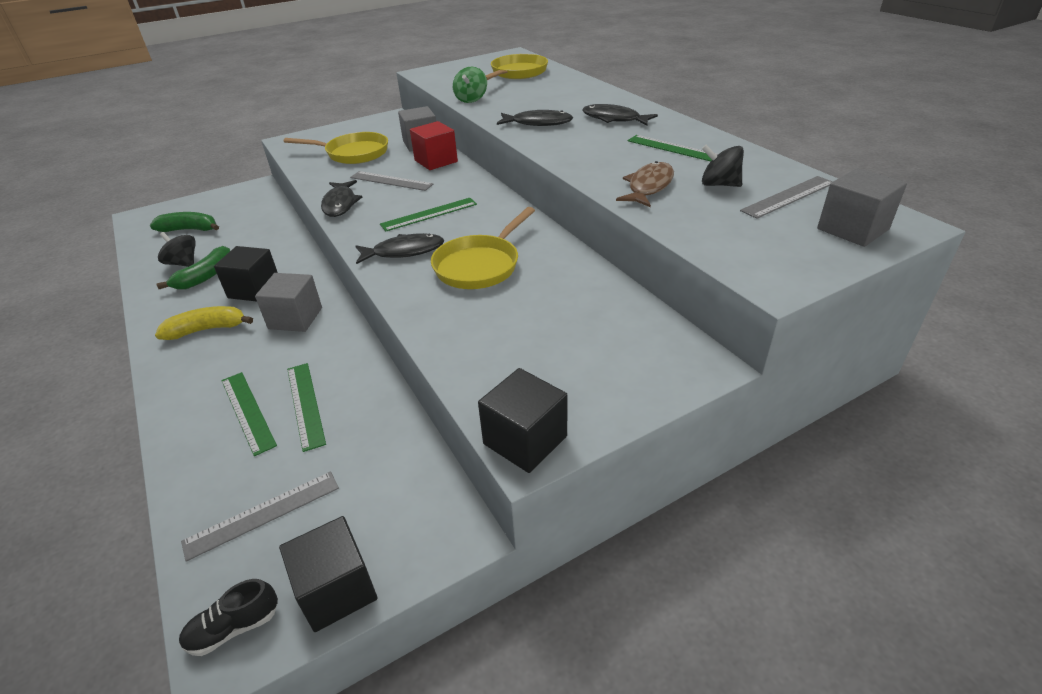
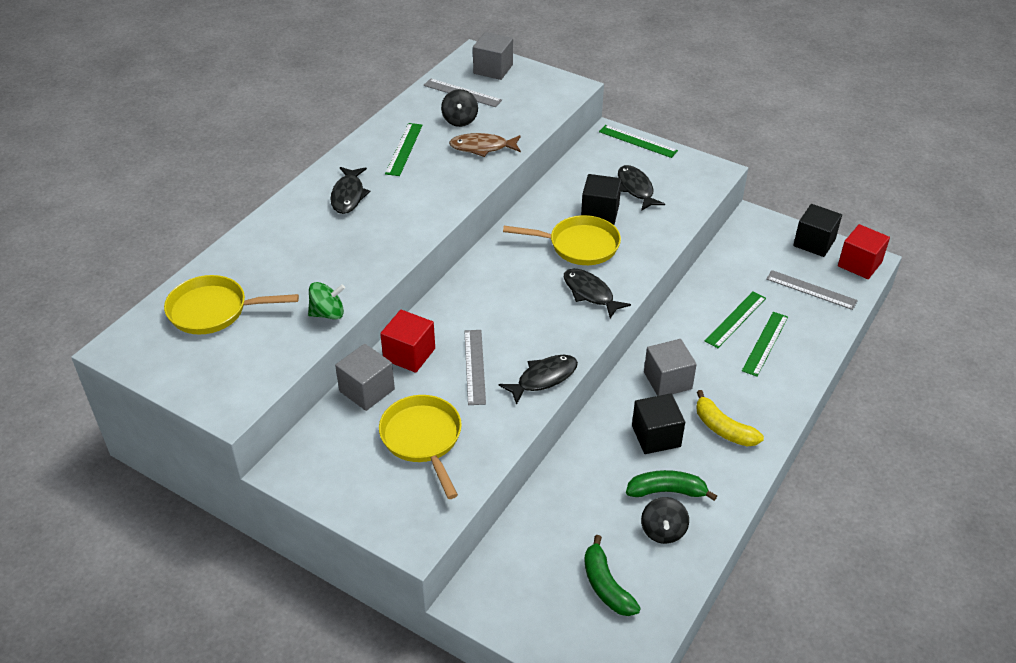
camera: 120 degrees left, 5 degrees up
black shoe [179,579,278,656] -> red cube [838,224,890,279]
green ruler [380,198,477,232] -> green ruler moved to [599,125,678,158]
black cube [478,368,568,473] -> black cube moved to [581,174,622,225]
black fish [497,110,573,126] -> black fish moved to [618,165,665,211]

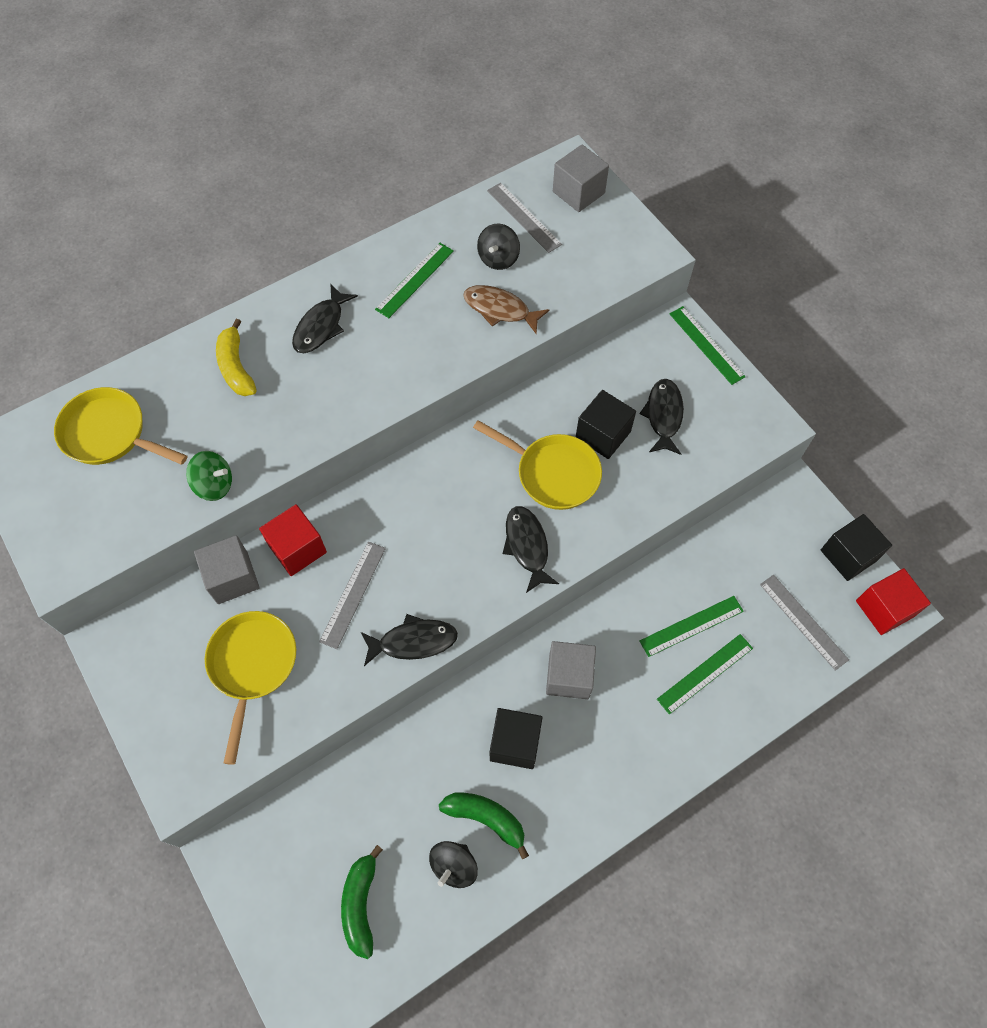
camera: 25 degrees right, 20 degrees up
yellow banana [696,390,764,447] -> yellow banana moved to [216,319,257,396]

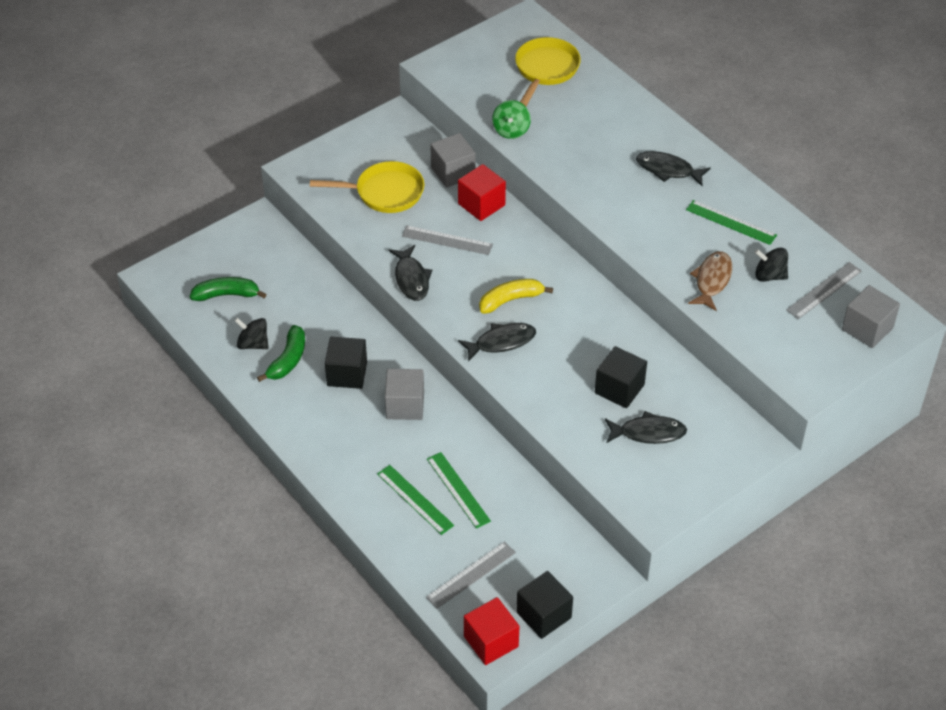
camera: 85 degrees right, 15 degrees down
yellow banana [216,319,257,396] -> yellow banana moved to [479,279,553,314]
yellow pan [473,420,602,510] -> none
green ruler [670,306,746,385] -> none

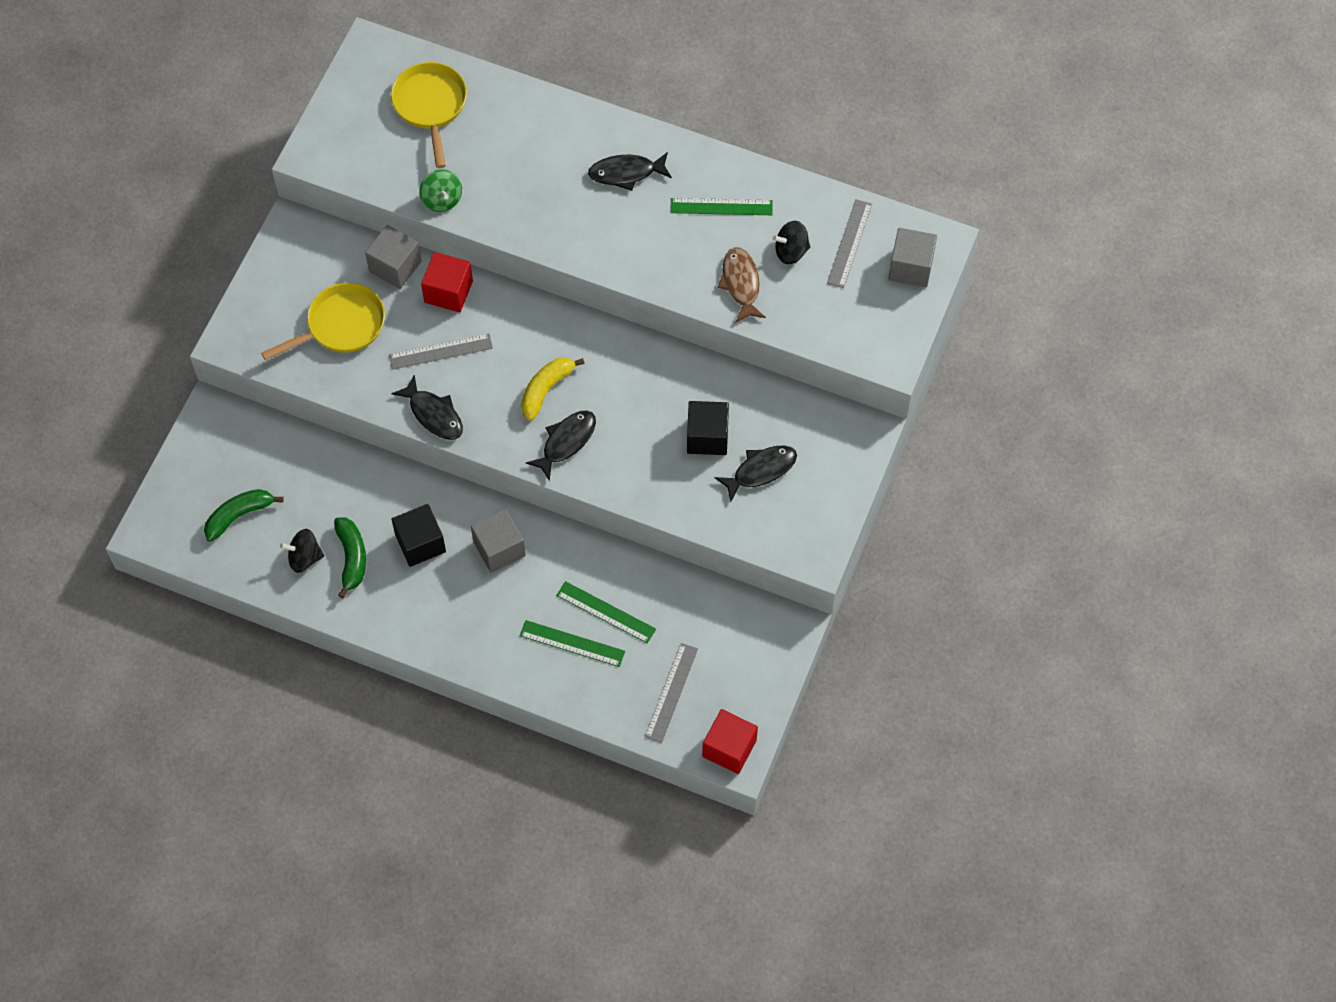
camera: 30 degrees left, 15 degrees up
black cube [516,571,573,639] -> none

